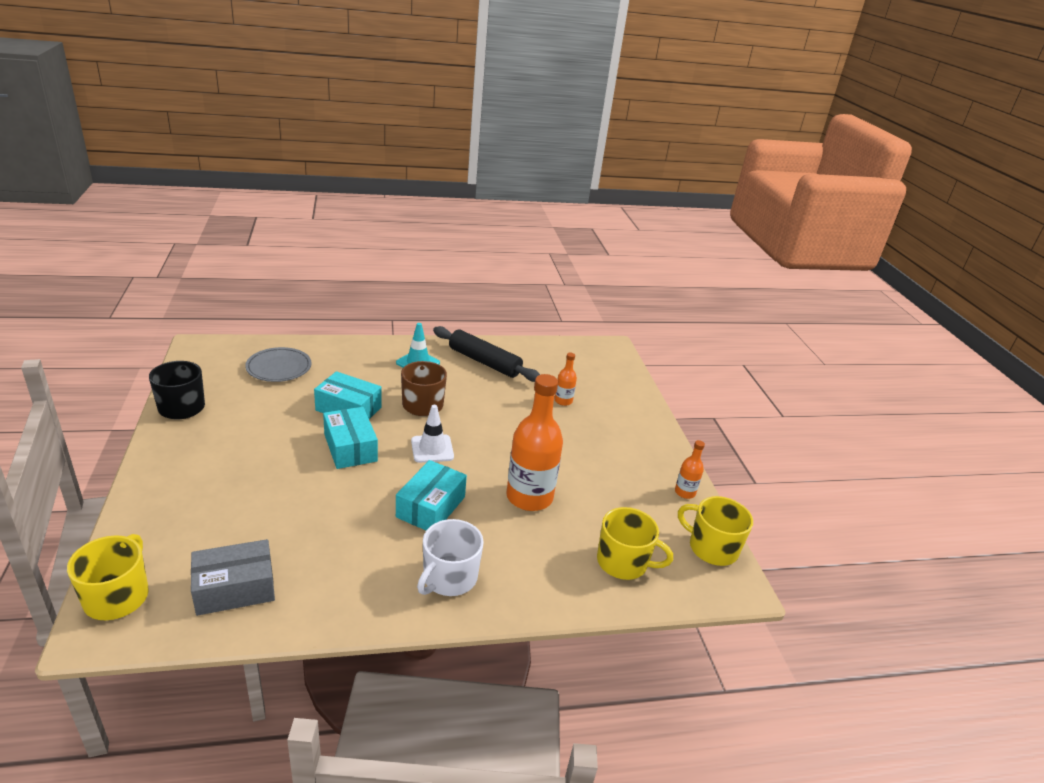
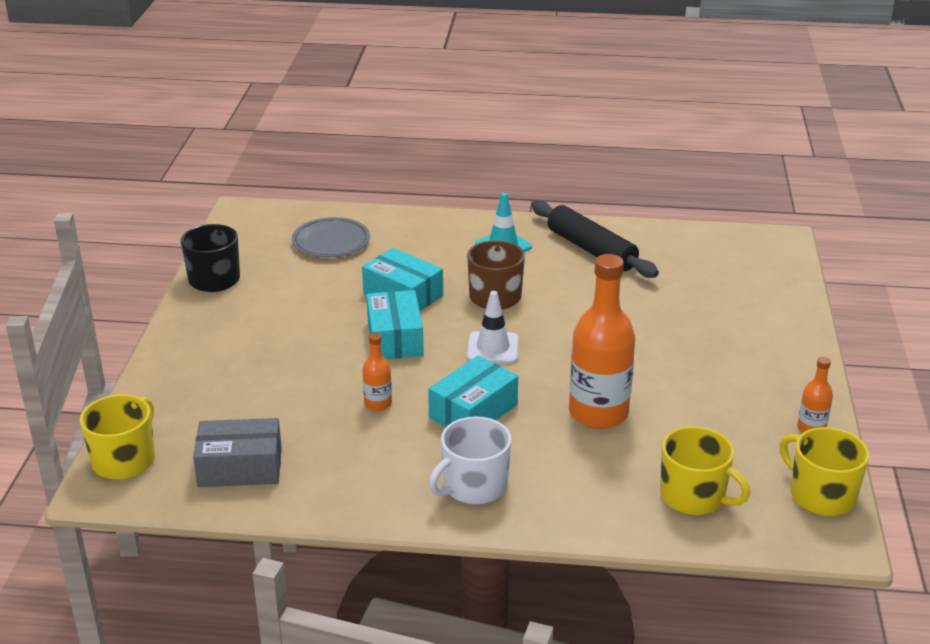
camera: 20 degrees right, 0 degrees up
orange bottle [555,353,577,406] -> orange bottle moved to [362,333,392,411]

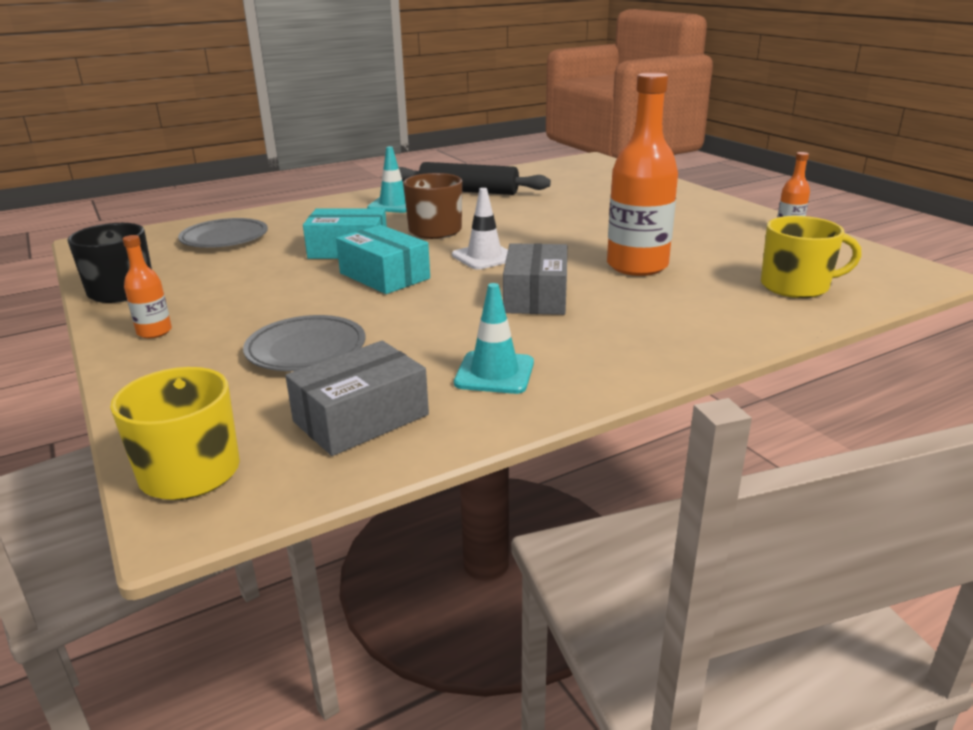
camera: 35 degrees left, 5 degrees down
orange bottle [362,333,392,411] -> orange bottle moved to [123,235,172,338]
turquoise box [428,356,518,427] -> grey box [503,243,567,315]
white mug [429,416,512,504] -> none
yellow mug [780,427,869,516] -> none
none -> grey plate [243,315,365,371]
none -> turquoise traffic cone [454,283,534,394]

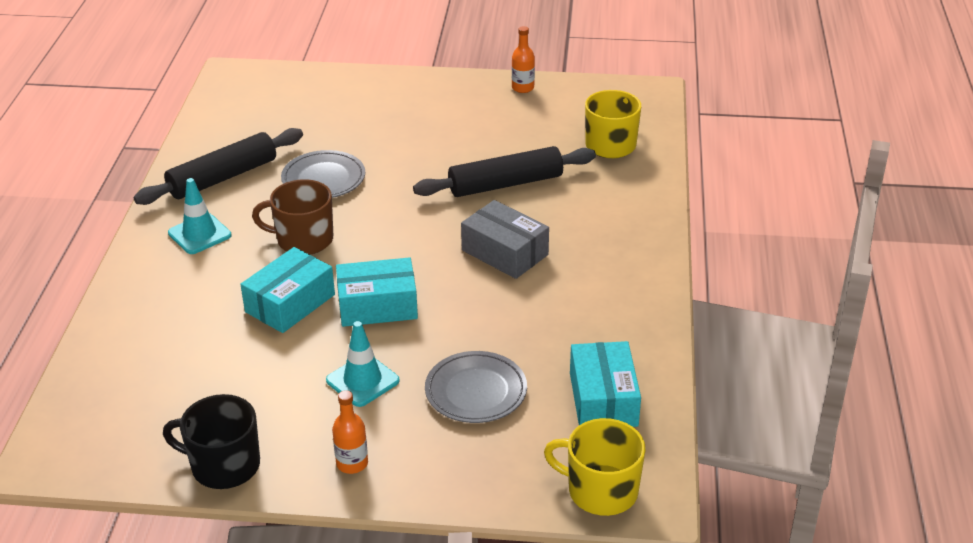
camera: 55 degrees left, 10 degrees up
grey plate [178,218,268,248] -> grey plate moved to [281,150,365,198]
grey box [285,341,429,456] -> turquoise box [570,341,641,427]
white traffic cone [452,188,508,270] -> none
turquoise traffic cone [454,283,534,394] -> turquoise traffic cone moved to [326,321,400,407]
orange bottle [607,72,678,276] -> black rolling pin [413,146,596,197]

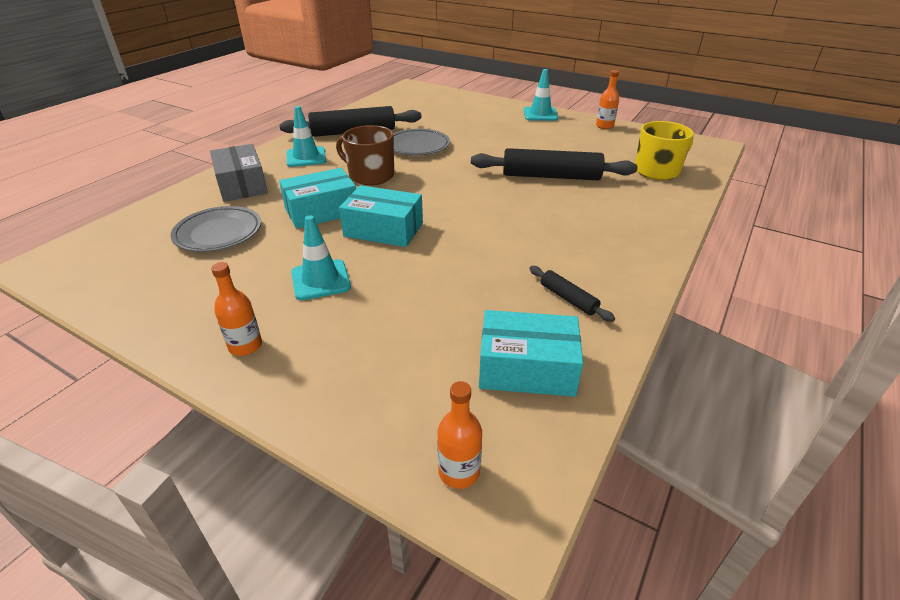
camera: 25 degrees right, 0 degrees up
black mug [163,394,260,489] -> none
grey plate [425,351,527,423] -> grey plate moved to [171,206,261,252]
grey box [461,200,549,279] -> grey box moved to [210,144,268,202]
yellow mug [544,418,646,516] -> orange bottle [437,381,482,489]
turquoise box [570,341,641,427] -> turquoise box turned 75 degrees clockwise [479,310,583,397]
none -> turquoise traffic cone [524,69,558,121]
none -> black rolling pin [529,266,615,322]

